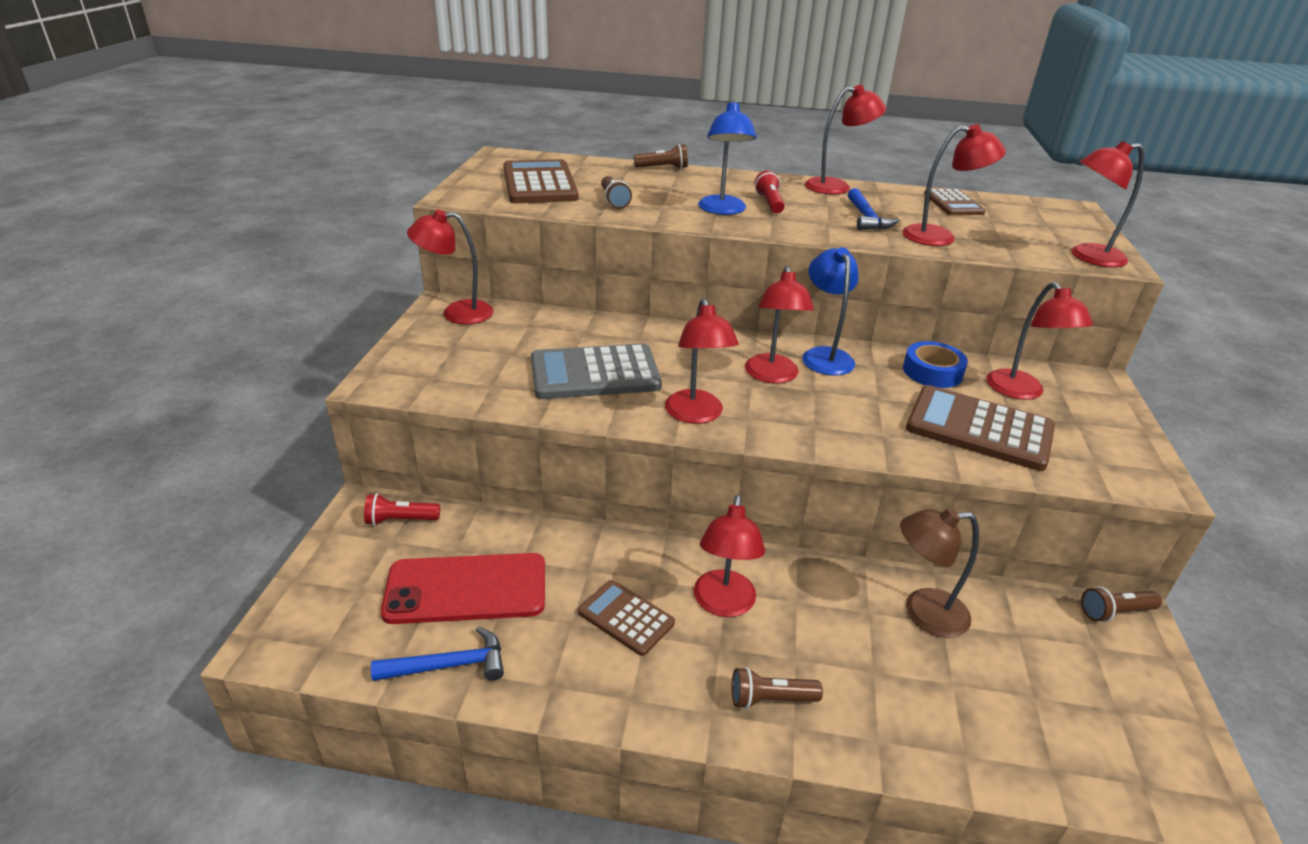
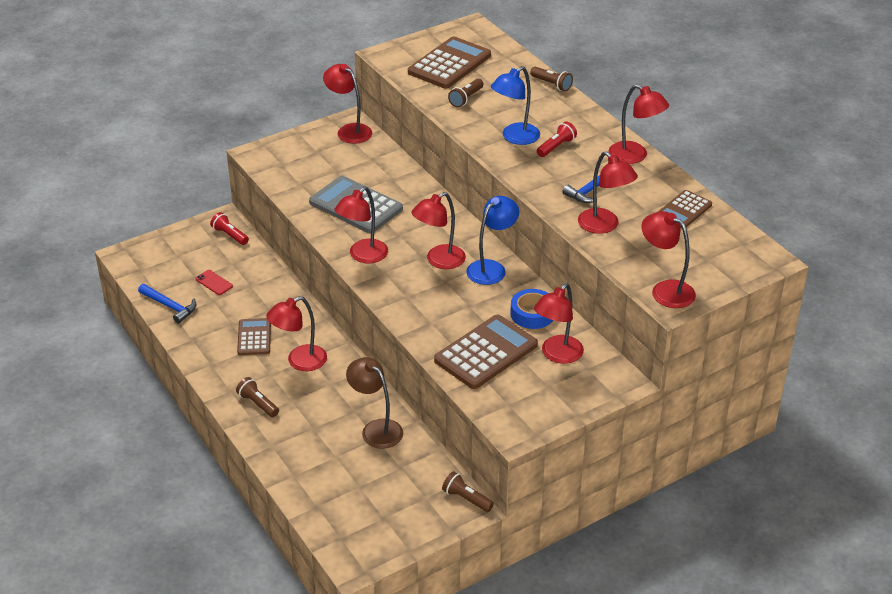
camera: 50 degrees right, 5 degrees up
red phone [381,553,545,624] -> red phone [196,270,233,295], size x0.42
brown calculator [906,385,1055,471] -> brown calculator turned 60 degrees clockwise [434,315,538,389]

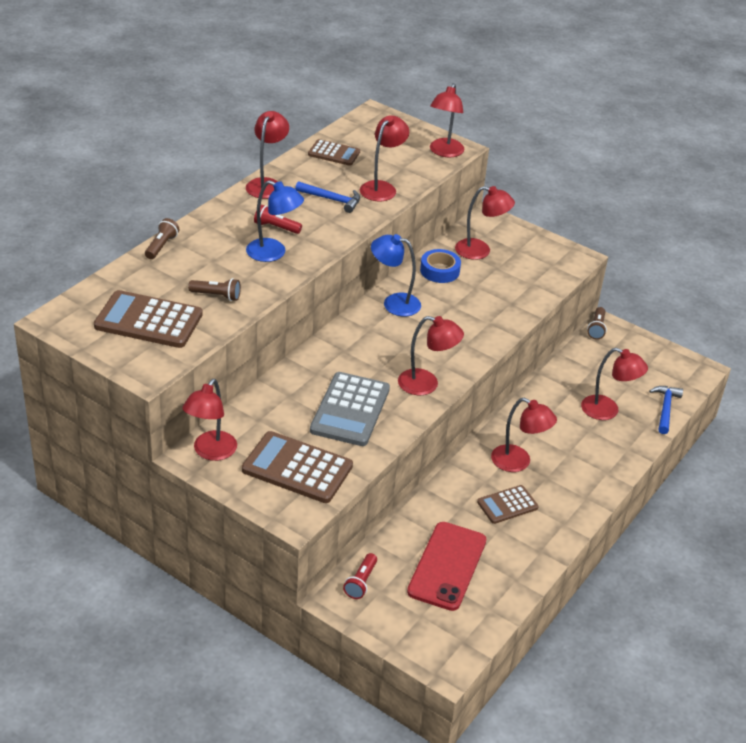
camera: 115 degrees left, 0 degrees up
blue hammer [138,284,197,324] -> blue hammer moved to [649,386,683,434]
red phone [196,270,233,295] -> red phone [407,522,486,611], size x2.37
brown flashlight [236,377,279,417] -> none
brown lamp [346,357,403,449] -> none
red lamp [411,192,466,269] -> red lamp moved to [581,348,648,420]
brown calculator [434,315,538,389] -> brown calculator moved to [242,431,353,503]

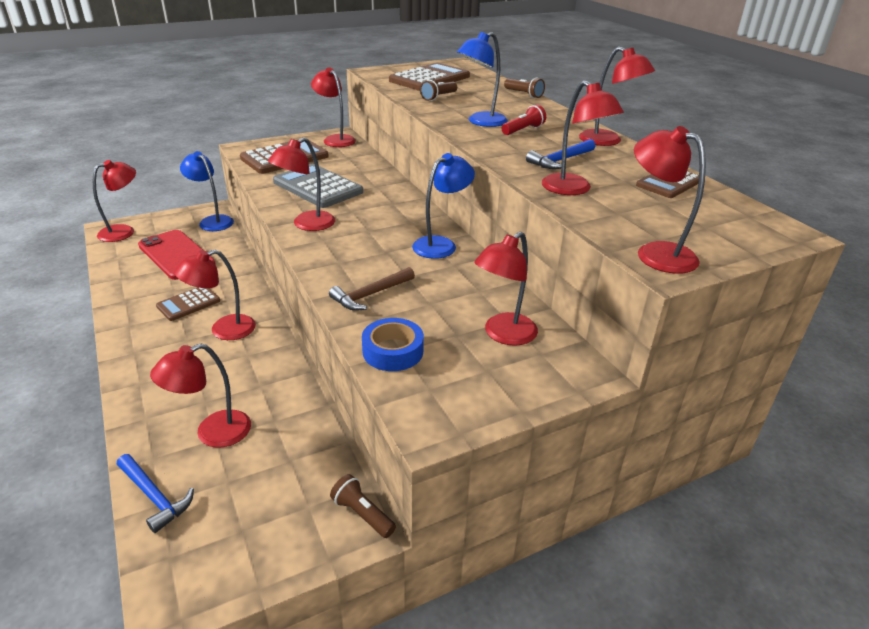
camera: 120 degrees right, 5 degrees down
red flashlight [343,553,377,599] -> blue lamp [180,151,234,231]
blue tape [420,249,461,283] -> blue tape moved to [362,318,424,371]
brown calculator [477,485,539,524] -> brown calculator turned 135 degrees counterclockwise [156,287,220,321]
none -> red lamp [93,160,136,242]
none -> brown hammer [329,267,415,311]

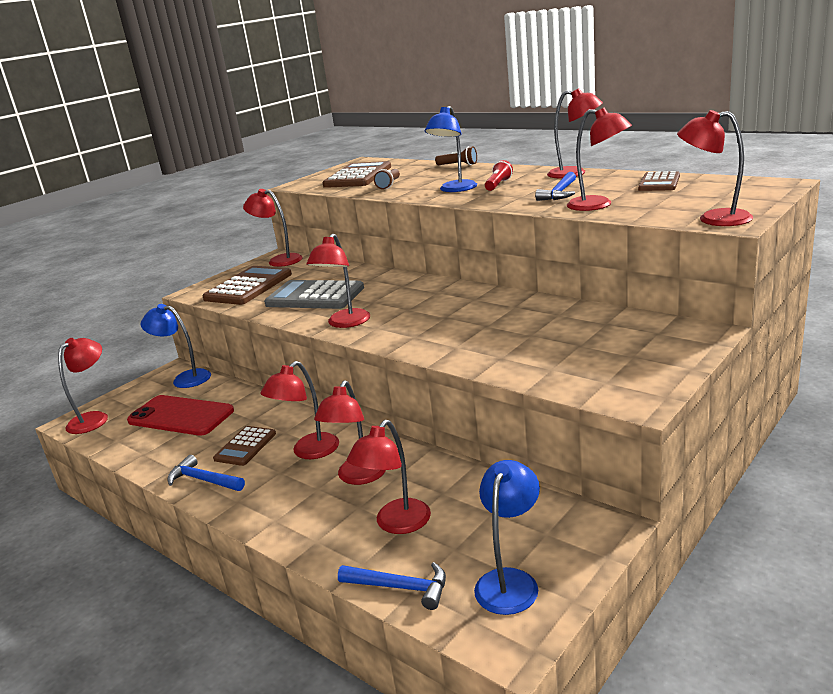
camera: 20 degrees left, 10 degrees down
brown hammer [329,267,415,311] -> none
brown flashlight [330,474,396,538] -> none
blue tape [362,318,424,371] -> none
blue lamp [412,153,475,259] -> blue lamp moved to [474,460,540,615]
red lamp [474,231,538,346] -> red lamp moved to [314,380,386,485]
none -> blue hammer [167,455,245,491]

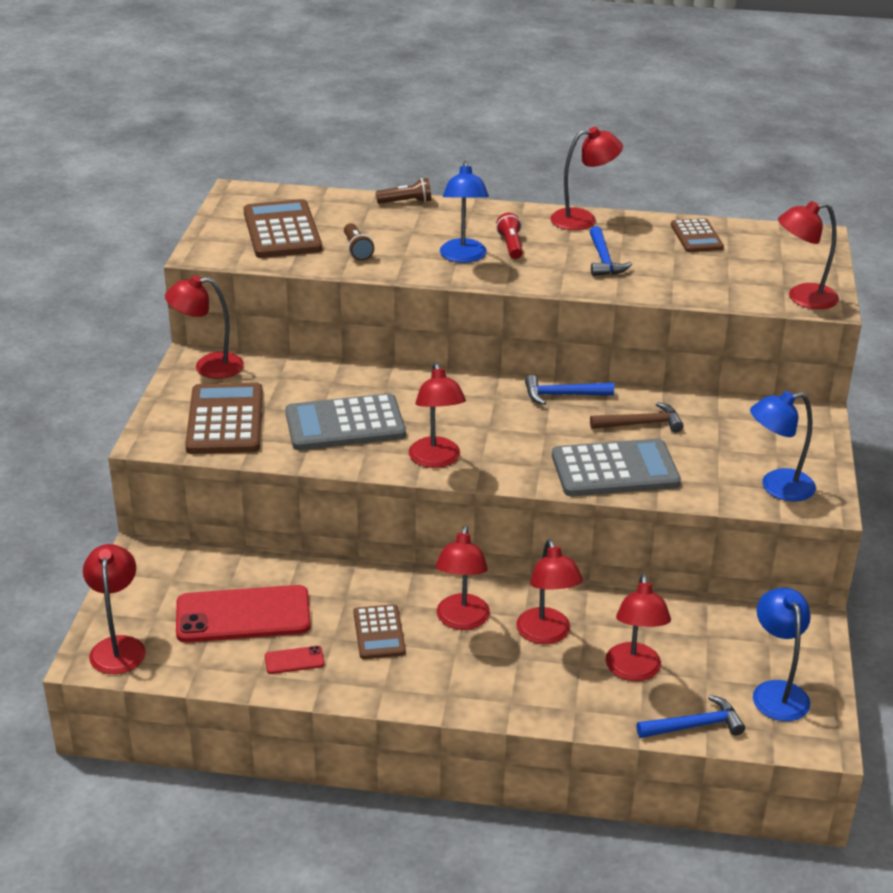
camera: 35 degrees left, 10 degrees up
blue lamp [140,304,211,388] -> blue lamp moved to [750,391,816,502]
blue hammer [167,455,245,491] -> blue hammer moved to [525,375,614,405]
red lamp [567,107,632,211] -> none
none -> red phone [265,646,325,674]
none -> grey calculator [552,439,681,496]
none -> brown hammer [590,402,684,432]

